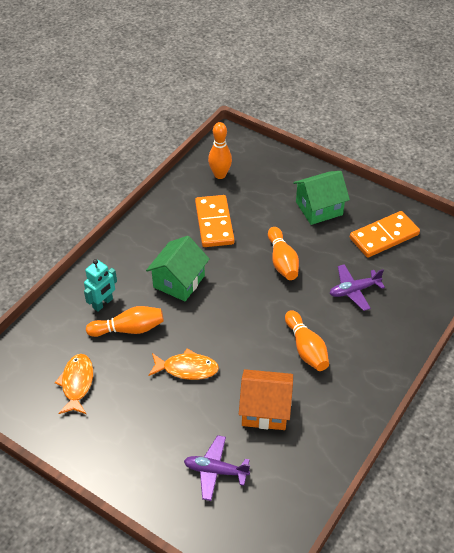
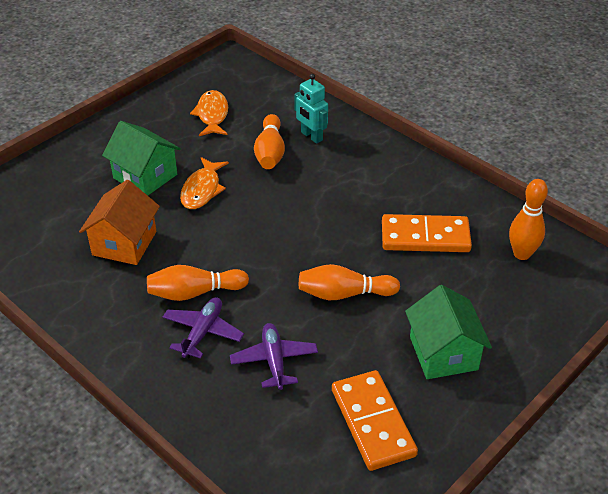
camera: 100 degrees right, 5 degrees down
orange fish [55,354,93,414] -> orange fish turned 105 degrees counterclockwise [190,90,228,136]
green house [146,236,210,301] -> green house moved to [102,121,181,196]
purple plane [184,435,250,501] -> purple plane moved to [163,297,244,359]

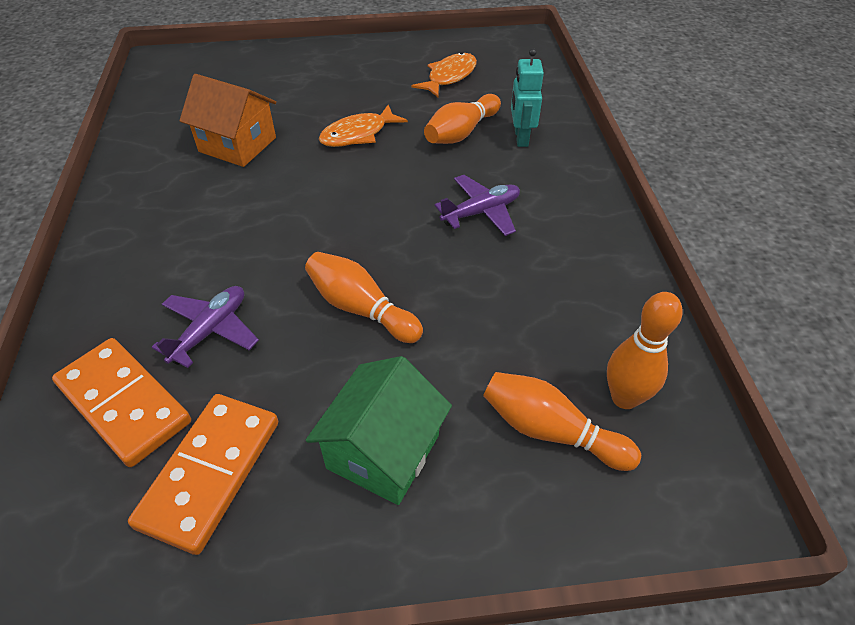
camera: 40 degrees right, 5 degrees up
orange house [79,180,160,265] -> orange house turned 60 degrees clockwise [179,74,276,167]
green house [102,121,181,196] -> none
orange bowling pin [147,265,249,301] -> orange bowling pin moved to [483,372,641,471]
purple plane [163,297,244,359] -> purple plane moved to [435,175,520,236]
orange domino [382,214,472,252] -> orange domino moved to [52,338,191,467]

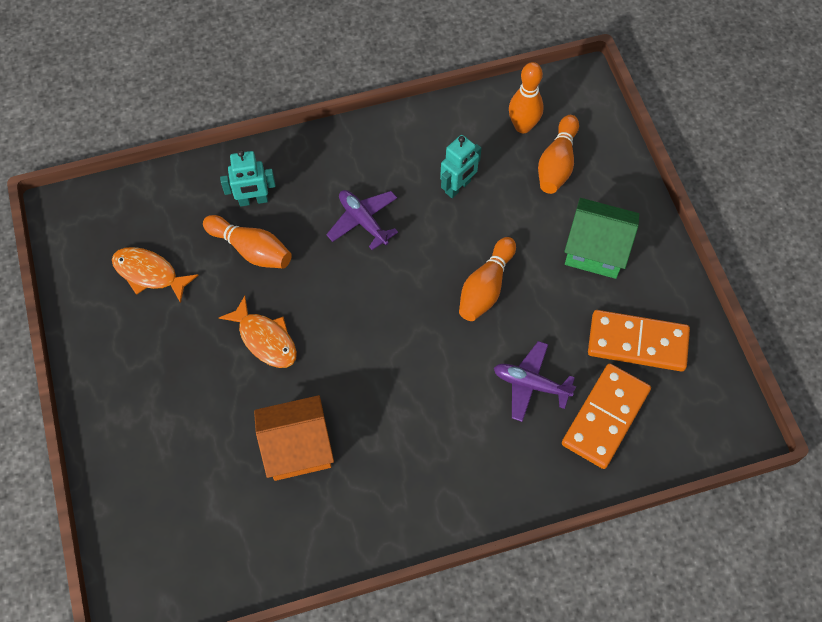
camera: 100 degrees left, 15 degrees up
orange house [179,74,276,167] -> orange house turned 60 degrees clockwise [254,395,334,481]
none -> turquoise robot [440,135,482,198]

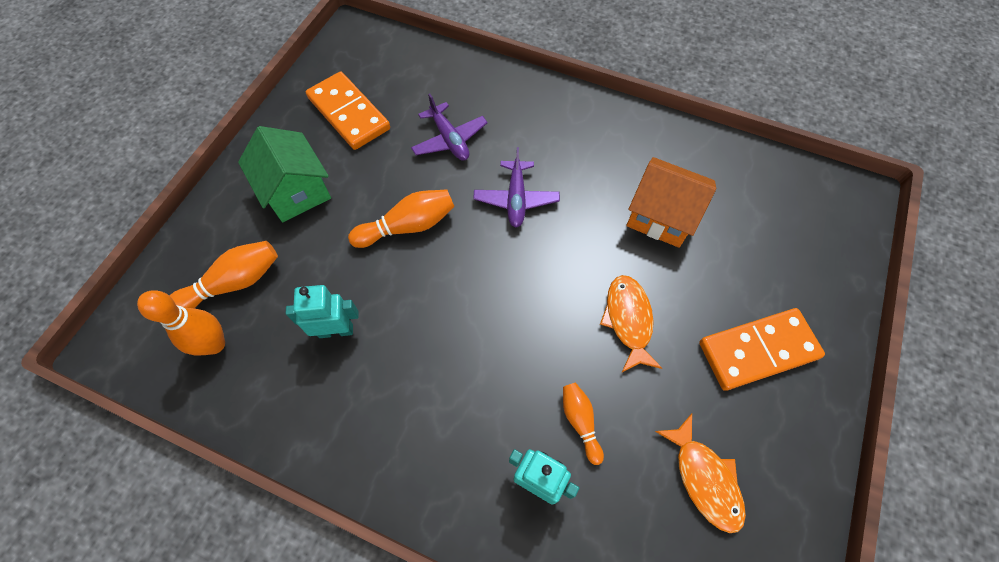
camera: 140 degrees left, 0 degrees up
orange bowling pin [203,215,292,268] -> orange bowling pin [563,383,604,465], size x0.63
purple plane [326,190,398,250] -> purple plane moved to [473,147,560,227]
orange domino [562,363,651,469] -> orange domino moved to [699,308,825,391]

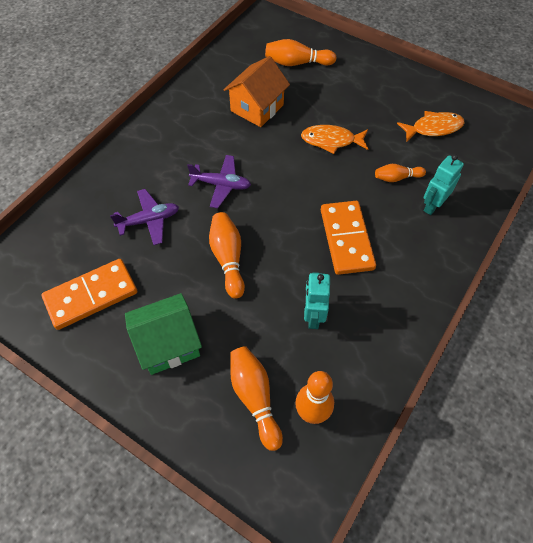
camera: 80 degrees left, 5 degrees down
orange domino [699,308,825,391] -> orange domino moved to [321,201,376,275]
none -> orange bowling pin [265,39,336,66]

